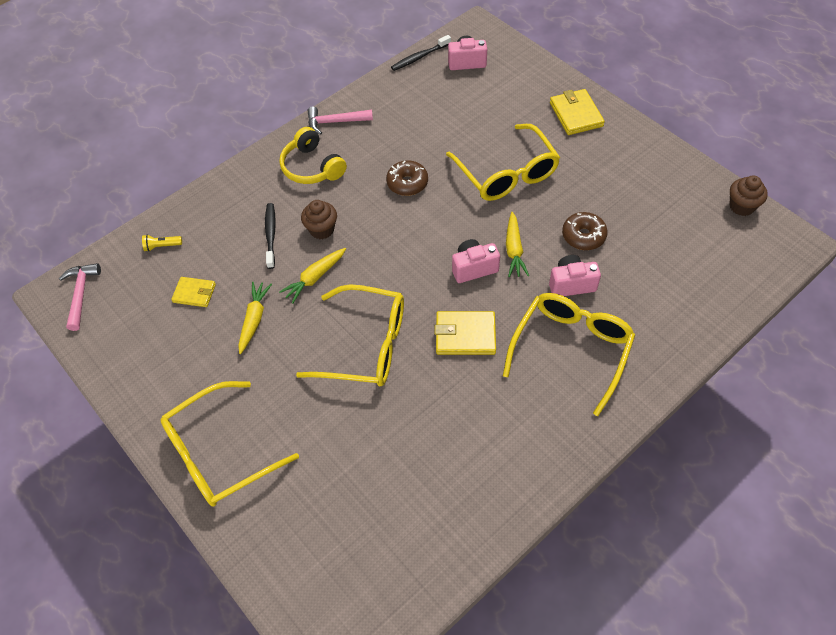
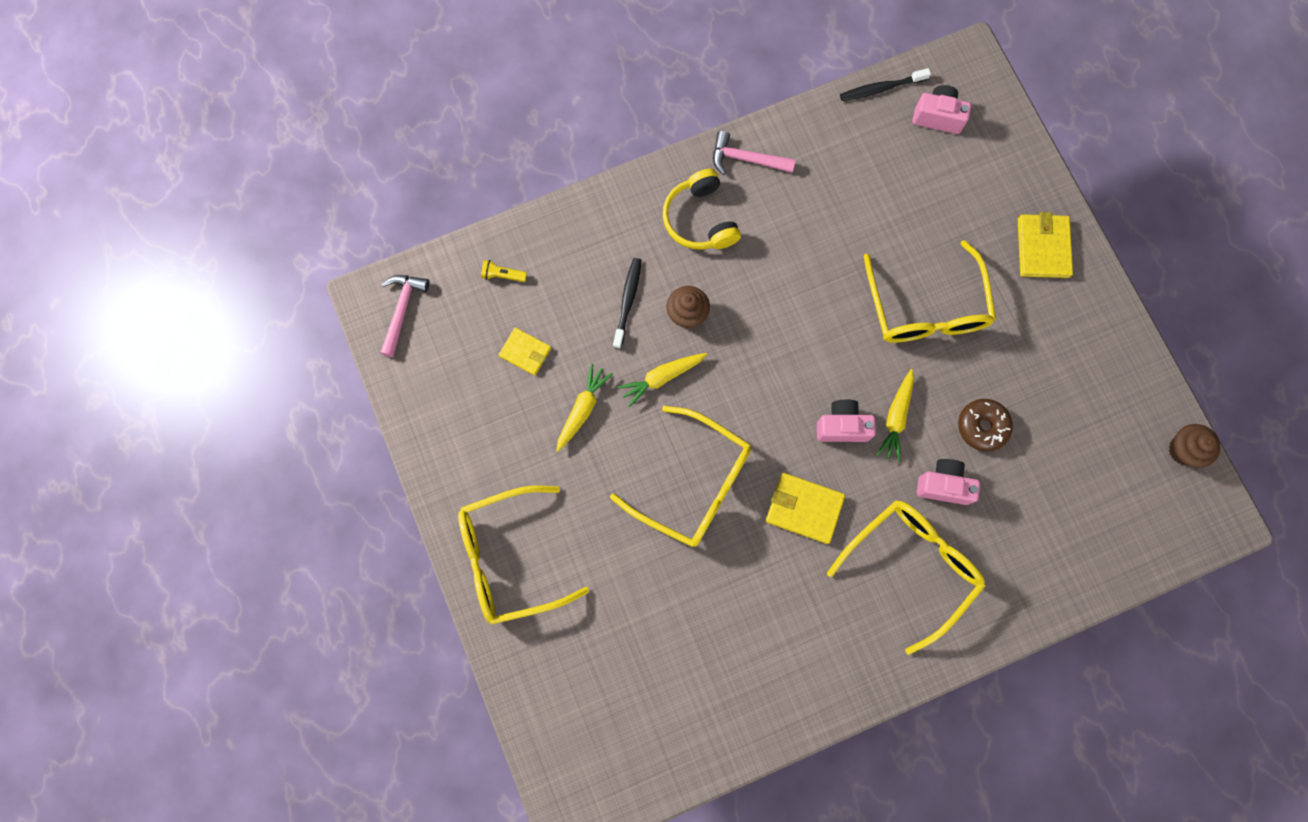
camera: 15 degrees right, 20 degrees up
brown donut [386,161,428,196] -> none

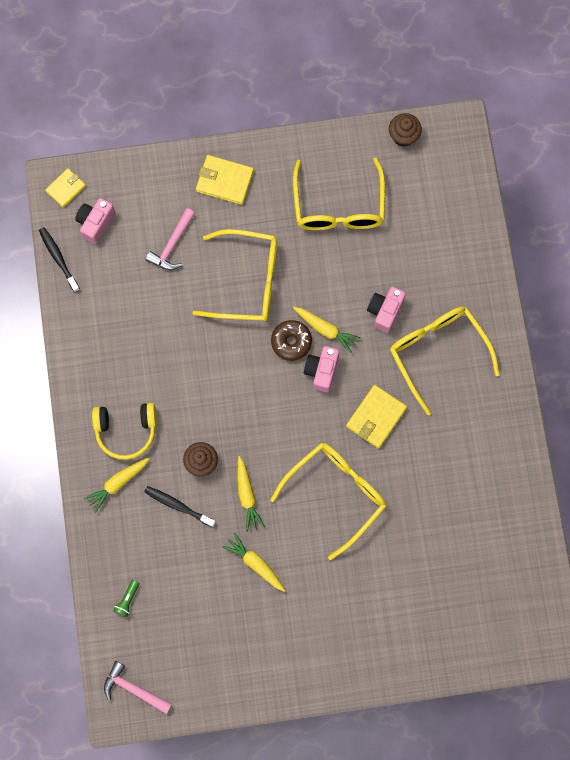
camera: 75 degrees left, 0 degrees up
yellow glasses [458,486,589,625] -> yellow glasses moved to [293,157,385,230]
yellow flashlight [481,260,527,282] -> green flashlight [113,580,139,617]
yellow wallet [499,328,551,375] -> yellow wallet moved to [45,168,86,208]
pink hammer [713,131,796,175] -> pink hammer moved to [146,208,195,270]
black toothbrush [840,68,931,101] -> black toothbrush turned 150 degrees clockwise [39,227,80,292]
brown donut [958,399,1013,452] -> brown donut moved to [271,320,312,361]
none -> yellow carrot [84,458,150,513]

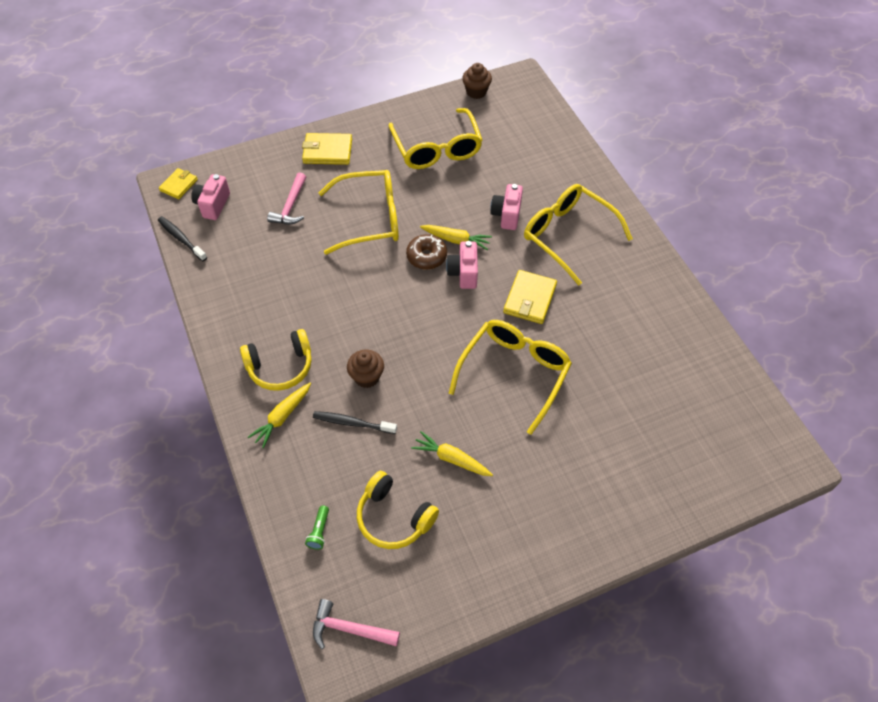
camera: 15 degrees left, 20 degrees down
yellow carrot [237,456,265,532] -> none
none -> yellow headphones [357,471,439,549]

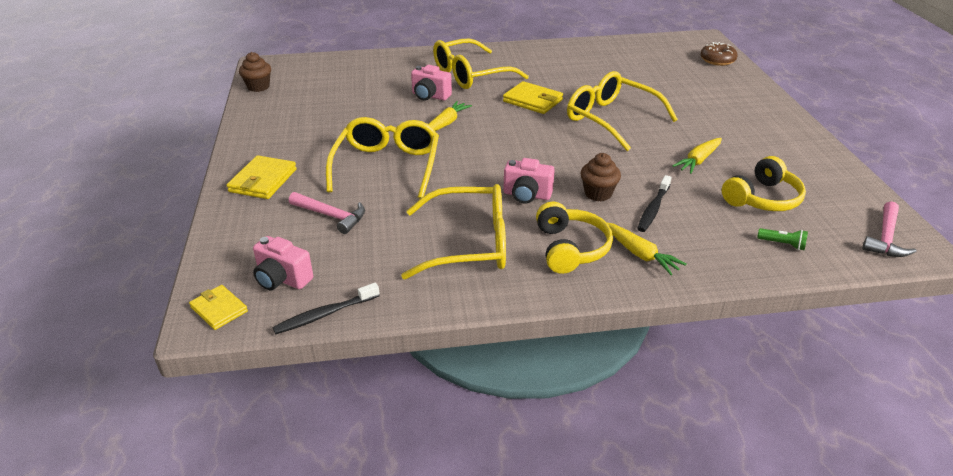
camera: 75 degrees left, 20 degrees down
yellow glasses [389,108,483,169] -> yellow glasses moved to [401,184,506,279]
brown donut [406,234,447,270] -> brown donut moved to [700,42,738,66]
pink camera [446,241,478,289] -> pink camera moved to [503,158,555,203]

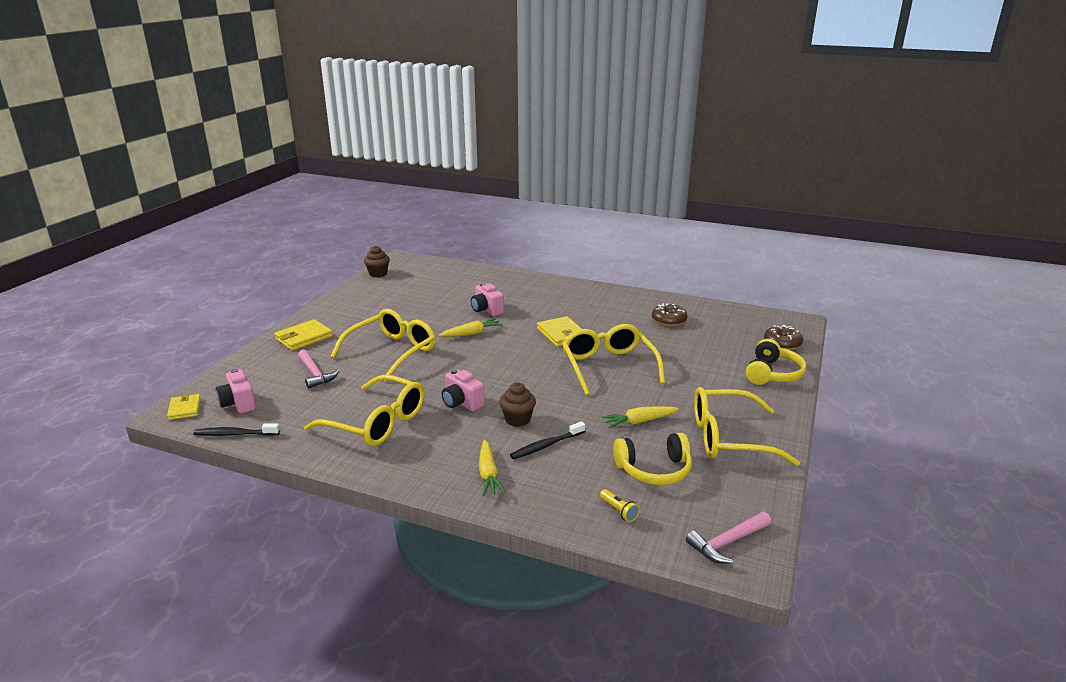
camera: 30 degrees right, 10 degrees down
yellow glasses [433,38,529,89] -> yellow glasses moved to [694,387,800,466]
yellow headphones [536,202,613,274] -> yellow headphones moved to [746,339,806,385]
green flashlight [757,228,808,250] -> yellow flashlight [600,489,640,522]
none -> brown donut [652,303,687,327]

